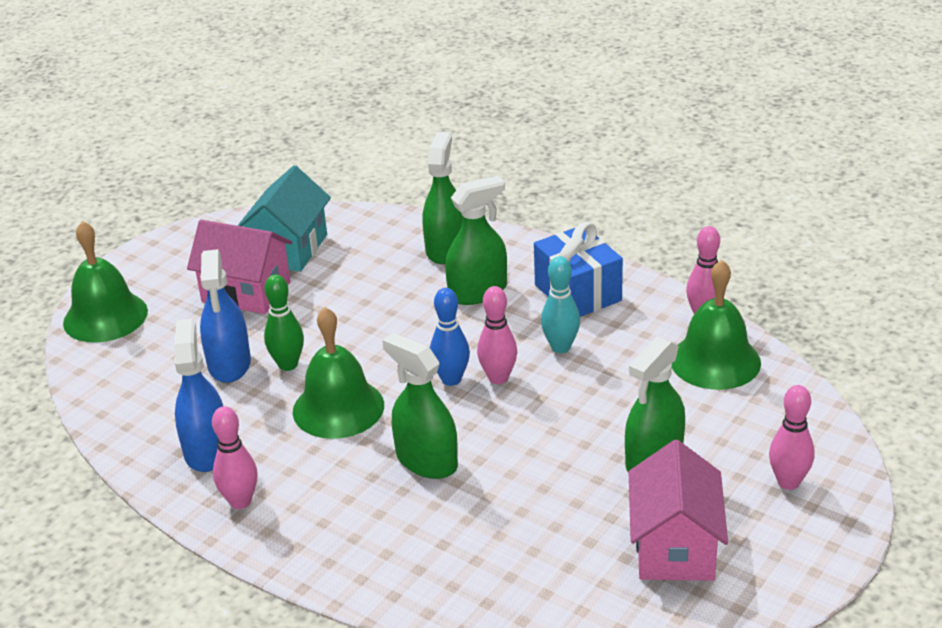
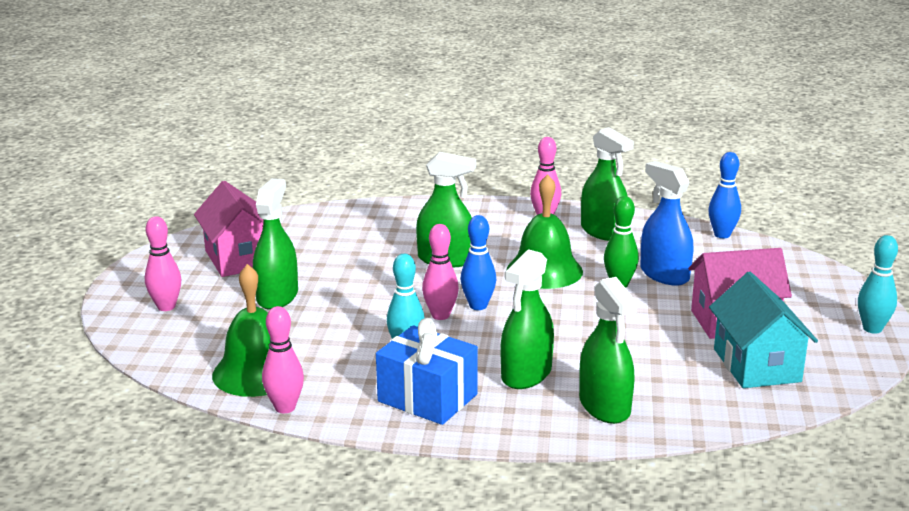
camera: 150 degrees right, 10 degrees down
green bell [63,221,148,343] -> none
blue spray bottle [174,319,223,472] -> green spray bottle [581,127,634,241]
none -> blue bowling pin [708,152,741,238]
none -> turquoise bowling pin [858,235,898,334]

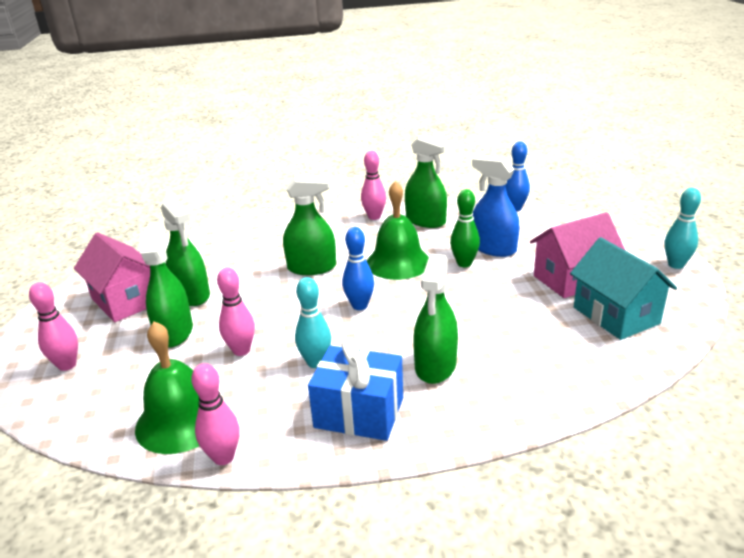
camera: 15 degrees left, 5 degrees up
pink bowling pin [422,224,459,320] -> pink bowling pin moved to [217,267,255,356]
green spray bottle [579,277,637,424] -> green spray bottle moved to [161,198,210,306]

